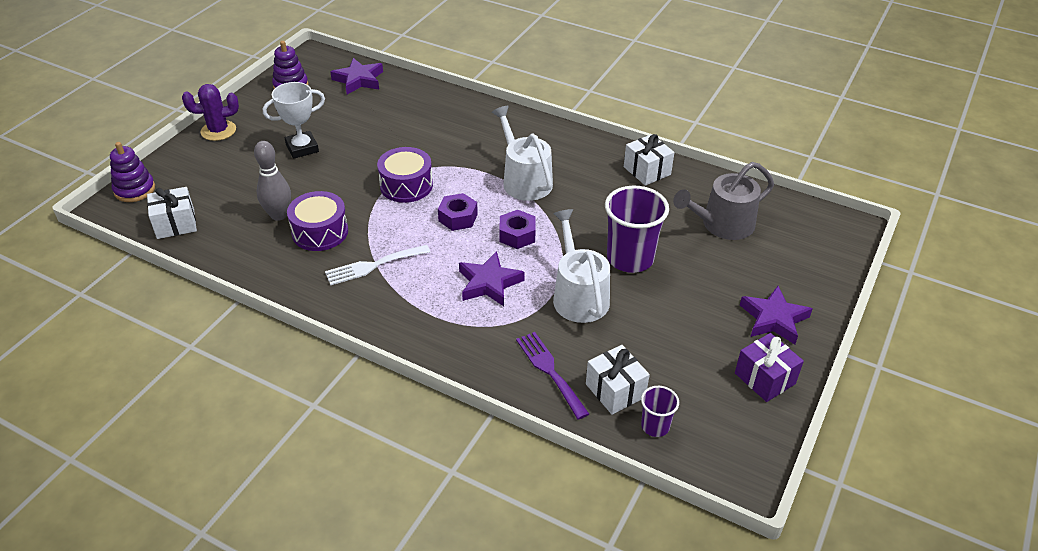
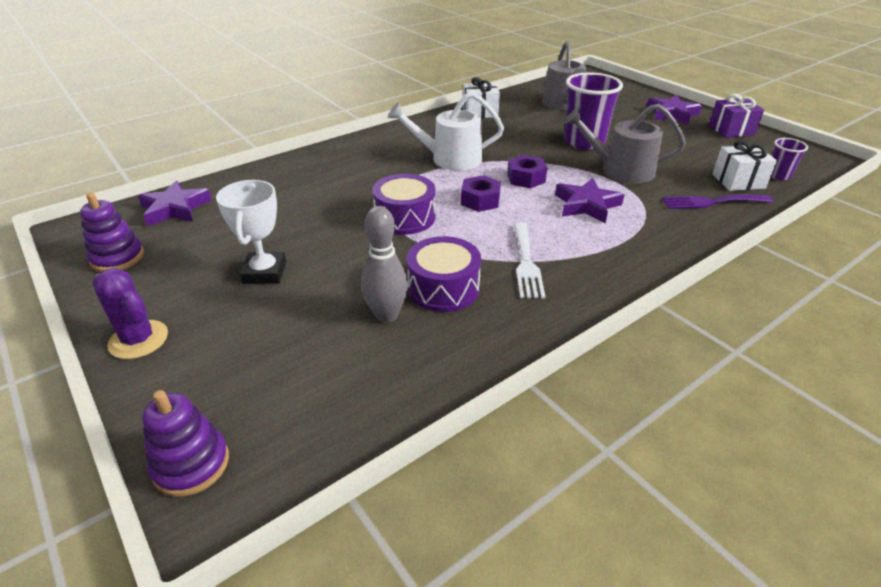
camera: 65 degrees left, 5 degrees down
white gift [147,187,197,239] -> none
purple cactus [182,84,239,141] -> purple cactus turned 60 degrees counterclockwise [93,268,168,359]
white watering can [553,209,610,323] -> grey watering can [564,104,686,184]

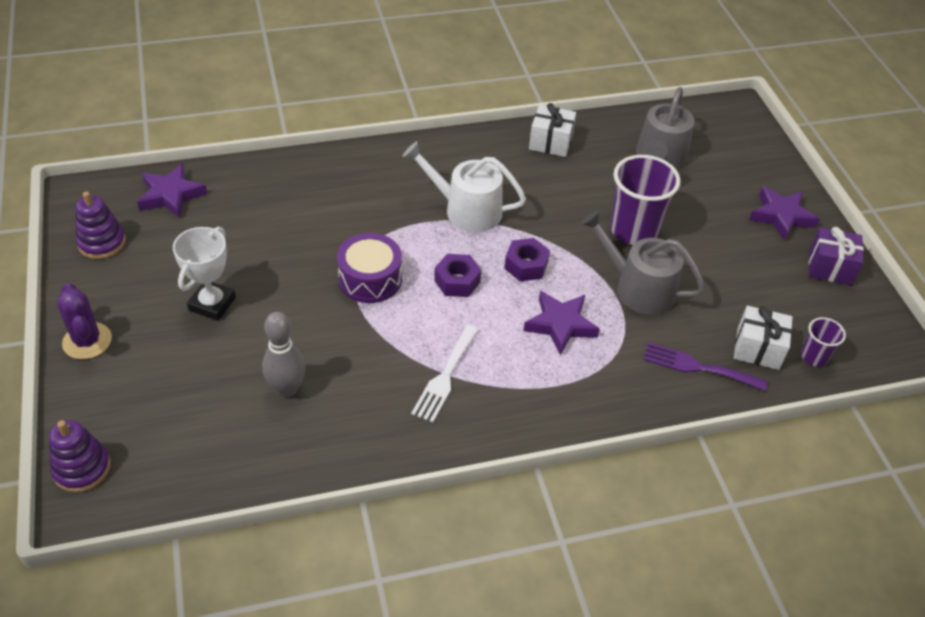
camera: 20 degrees right, 10 degrees up
purple drum [406,236,481,312] -> none

